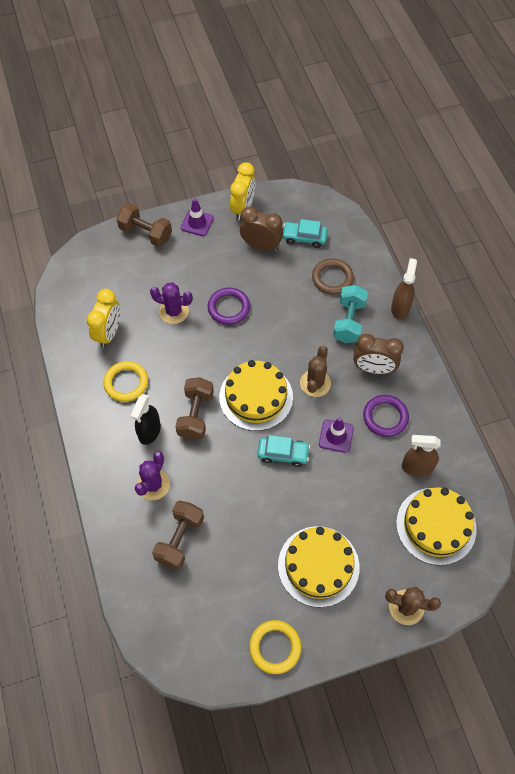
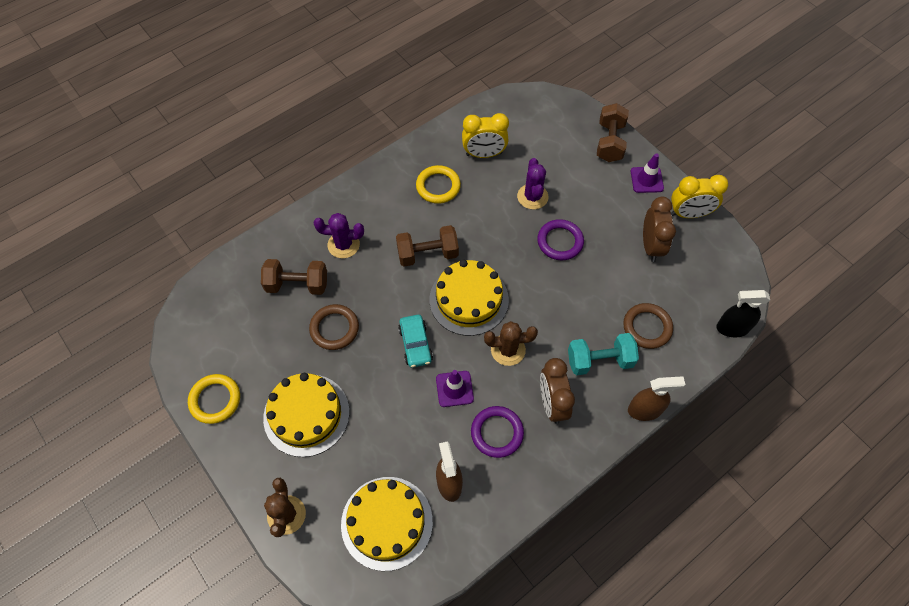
camera: 70 degrees right, 0 degrees up
black spray bottle [131,394,161,445] -> black spray bottle moved to [716,290,770,337]
turquoise car [283,219,328,248] -> none
none -> brown ring [309,304,359,350]

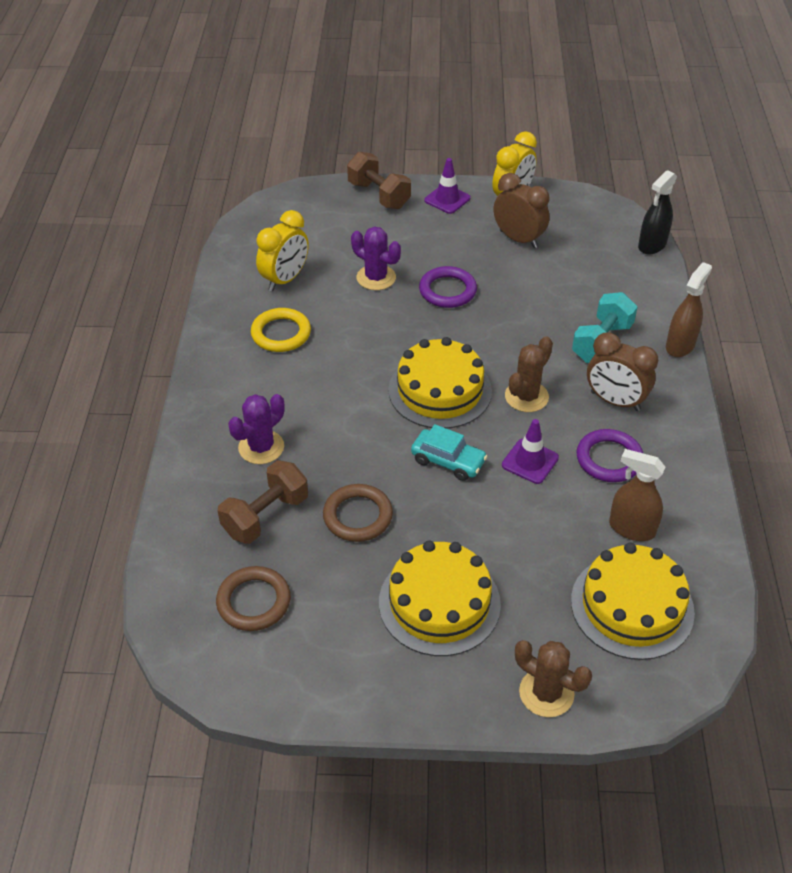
camera: 50 degrees left, 15 degrees down
yellow ring [188,374,240,424] -> none
brown dumbbell [396,225,459,267] -> none
brown ring [623,303,673,349] -> brown ring moved to [216,566,291,631]

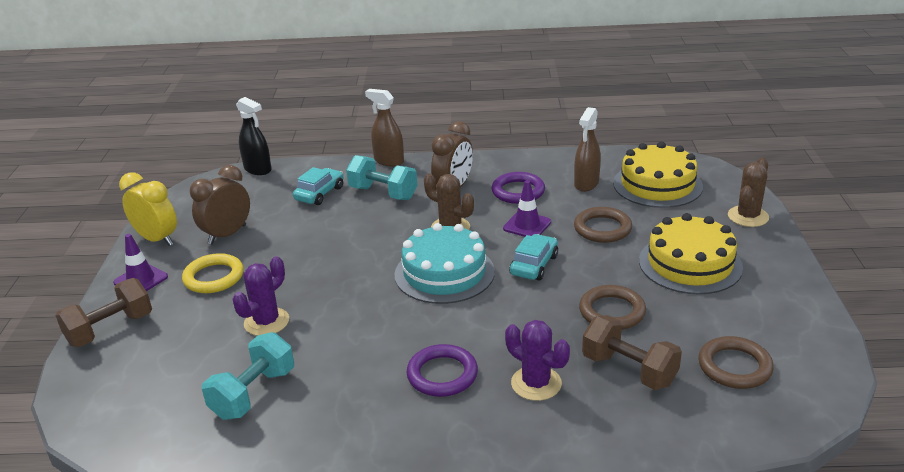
camera: 90 degrees left, 15 degrees down
yellow ring [251,308,311,352] -> yellow ring moved to [182,253,244,293]
yellow clock [256,210,309,291] -> turquoise dumbbell [202,332,294,420]
yellow cake [388,337,492,429] -> turquoise cake [395,223,495,304]
purple ring [419,266,477,308] -> purple ring moved to [406,344,478,397]
none -> turquoise car [293,167,344,205]
none -> brown ring [574,207,632,243]

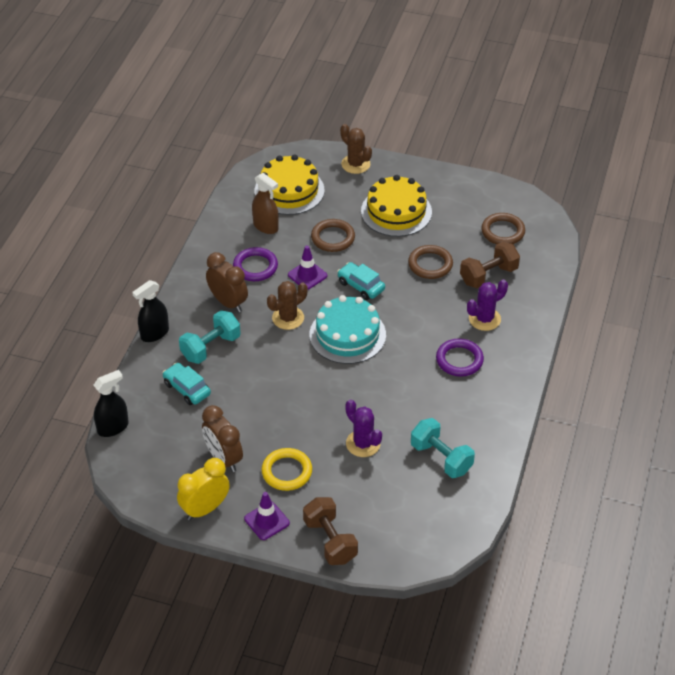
camera: 75 degrees left, 15 degrees up
brown spray bottle [365,89,404,167] -> black spray bottle [132,280,169,342]

